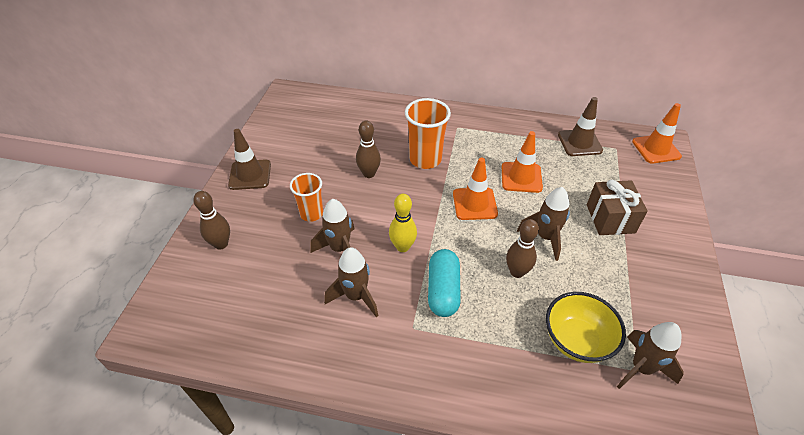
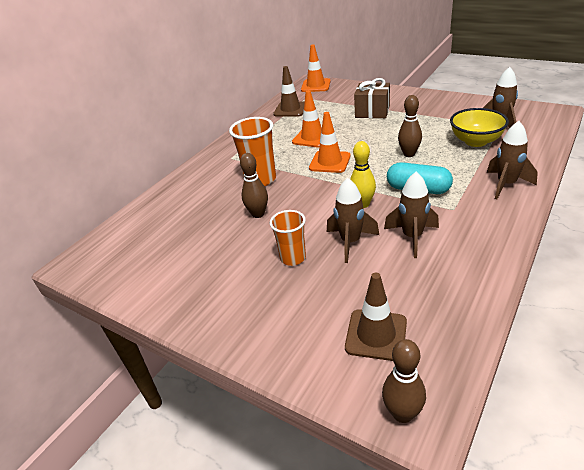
camera: 65 degrees left, 10 degrees down
brown bowling pin [193,191,230,250] -> brown bowling pin moved to [382,339,426,423]
brown traffic cone [228,129,271,190] -> brown traffic cone moved to [345,273,407,361]
brown rocket [517,187,570,261] -> brown rocket moved to [487,121,538,199]

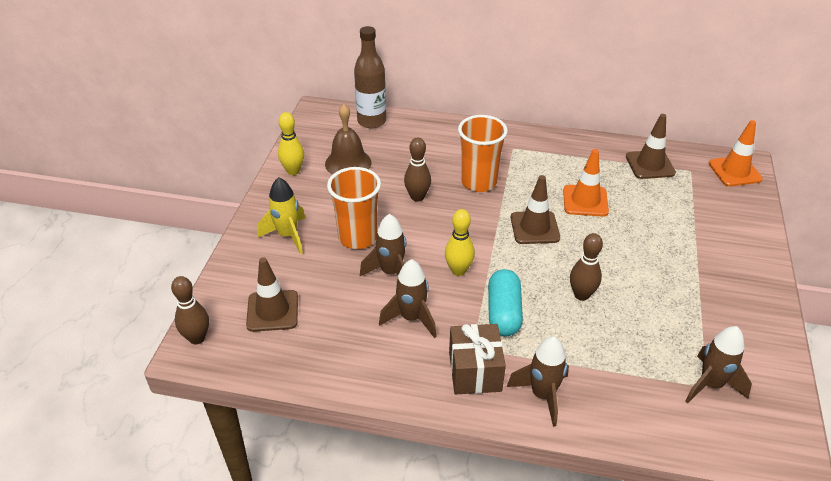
camera: 65 degrees right, 5 degrees up
orange cup [270,210,306,266] -> orange cup [327,167,381,249], size x1.52
orange traffic cone [309,112,351,173] -> brown traffic cone [511,175,560,244]
brown gift [354,78,390,118] -> brown gift moved to [449,324,506,394]
yellow bowl [450,108,509,147] -> none
none -> yellow rocket [257,177,305,254]
none -> yellow bowling pin [278,112,304,175]
none -> brown bell [325,104,371,175]
none -> brown bottle [354,26,386,128]

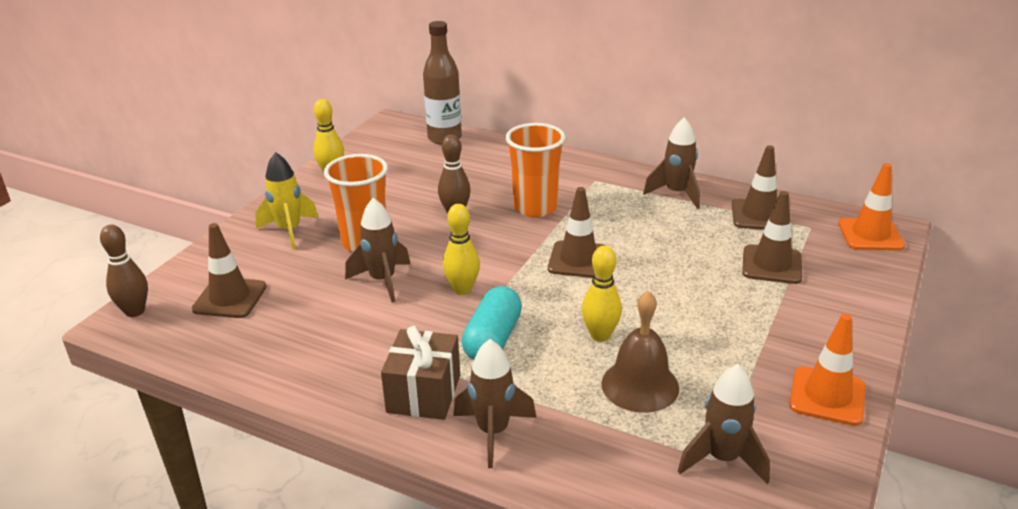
camera: 15 degrees right, 10 degrees down
brown bell [325,104,371,175] -> brown bell moved to [601,291,679,413]
brown rocket [379,259,437,338] -> brown rocket moved to [643,117,700,209]
orange traffic cone [563,149,609,217] -> orange traffic cone moved to [789,314,865,426]
brown bowling pin [570,233,603,301] -> yellow bowling pin [582,245,622,342]
none -> brown traffic cone [742,191,802,284]

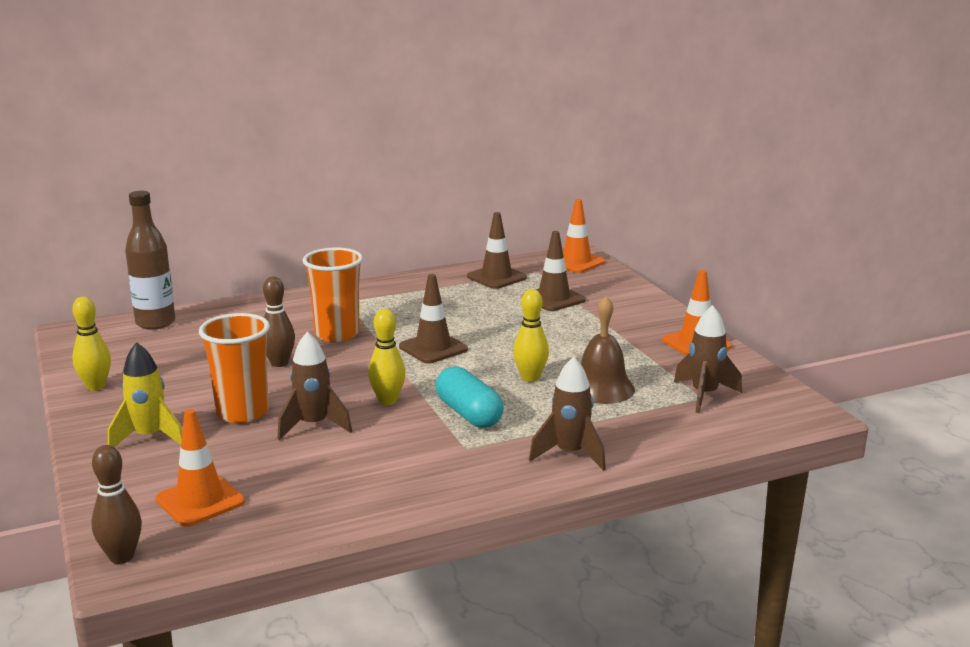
camera: 50 degrees left, 10 degrees down
brown traffic cone [192,223,267,318] -> orange traffic cone [156,409,245,527]
brown gift [381,326,460,420] -> none
brown rocket [643,117,700,209] -> none

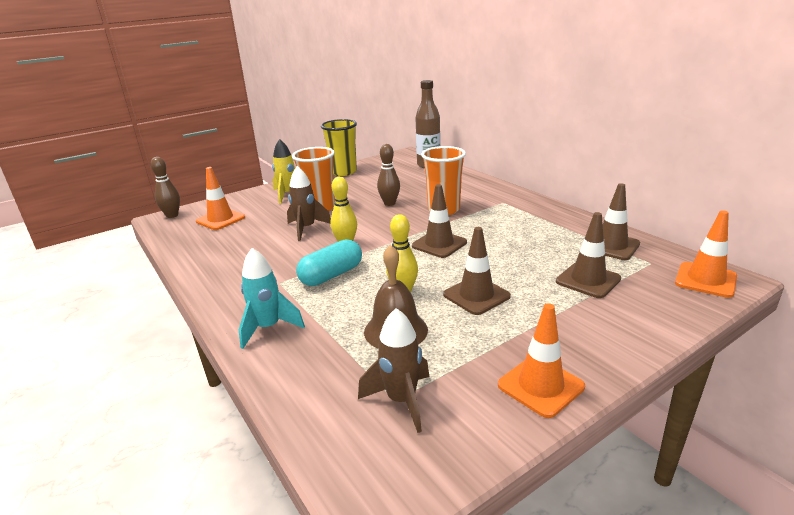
camera: 80 degrees right, 5 degrees up
yellow bowling pin [72,296,111,391] -> yellow cup [321,119,357,176]
brown rocket [529,357,606,471] -> turquoise rocket [239,248,305,349]
none -> brown traffic cone [443,227,511,315]

